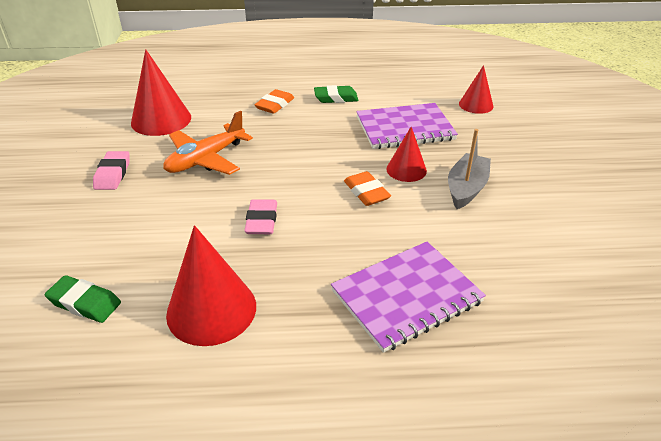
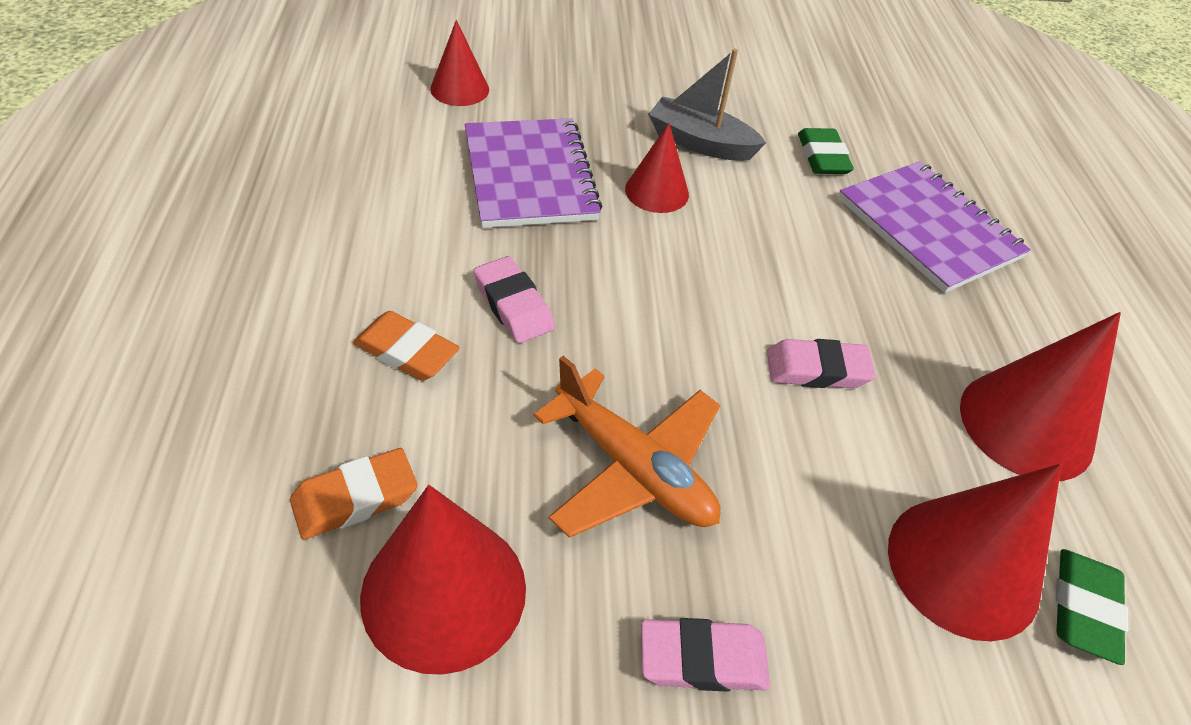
camera: 95 degrees left, 10 degrees up
green eraser [314,85,358,103] -> green eraser moved to [798,128,854,174]
orange eraser [344,171,391,206] -> orange eraser moved to [290,448,418,540]
none -> pink eraser [473,256,555,343]
none -> red cone [888,464,1062,642]

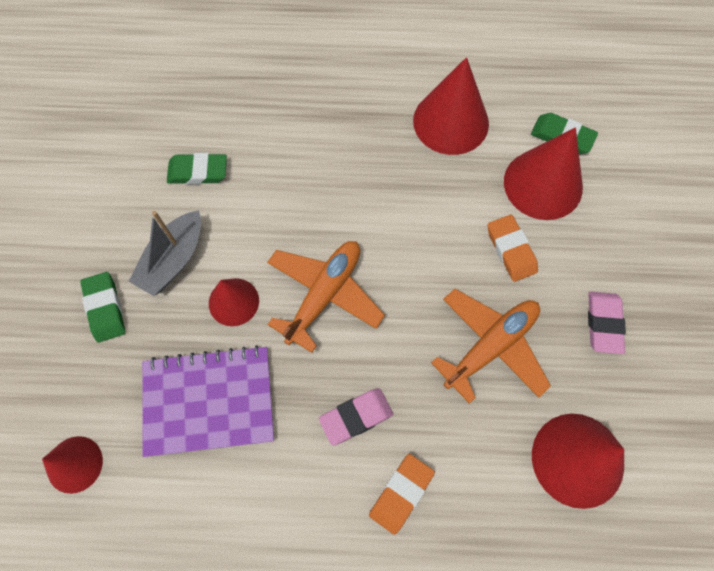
camera: 80 degrees left, 20 degrees up
orange eraser [290,448,418,540] -> orange eraser moved to [488,215,538,282]
pink eraser [767,339,876,388] -> none
purple notebook [838,161,1031,293] -> none
none -> green eraser [80,272,126,342]
none -> orange plane [267,241,385,353]

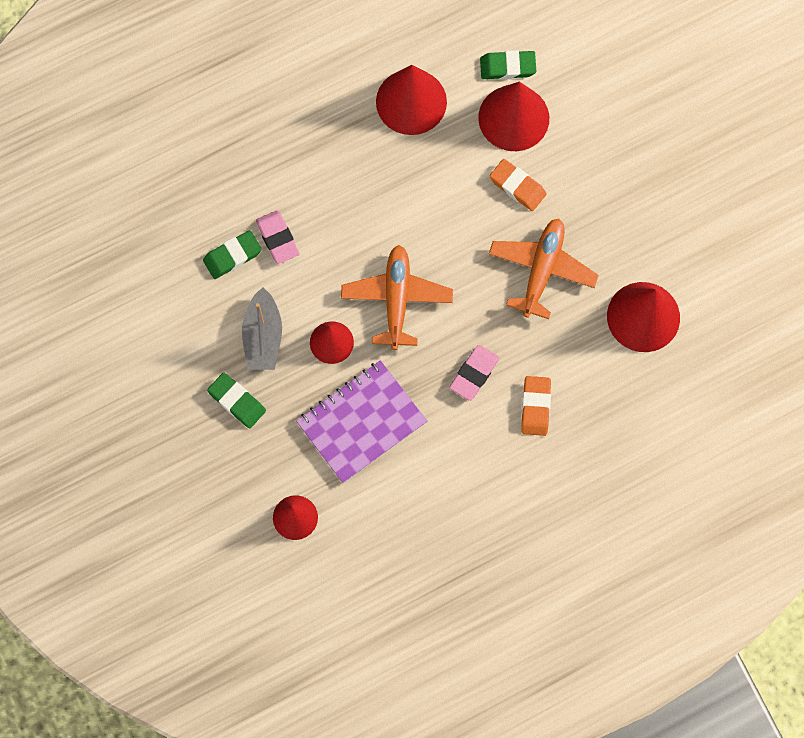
camera: 30 degrees left, 5 degrees up
pink eraser [588,292,626,354] -> pink eraser moved to [256,210,299,264]

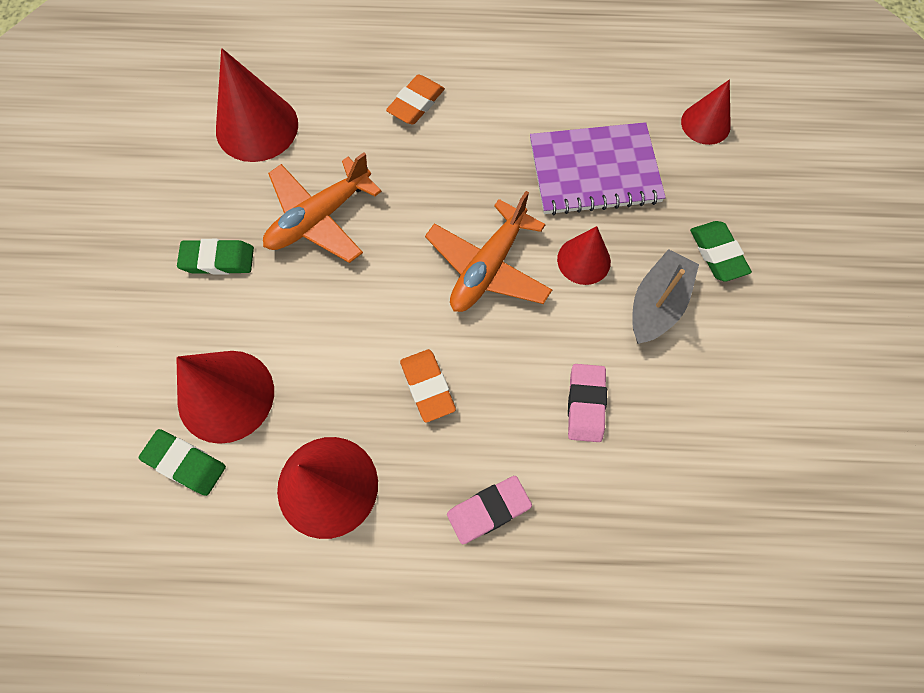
camera: 150 degrees left, 5 degrees down
green eraser [203,230,262,279] -> green eraser moved to [177,239,254,275]
pink eraser [449,345,499,401] -> pink eraser moved to [447,476,532,544]
orange eraser [490,159,547,211] -> orange eraser moved to [400,349,456,423]

